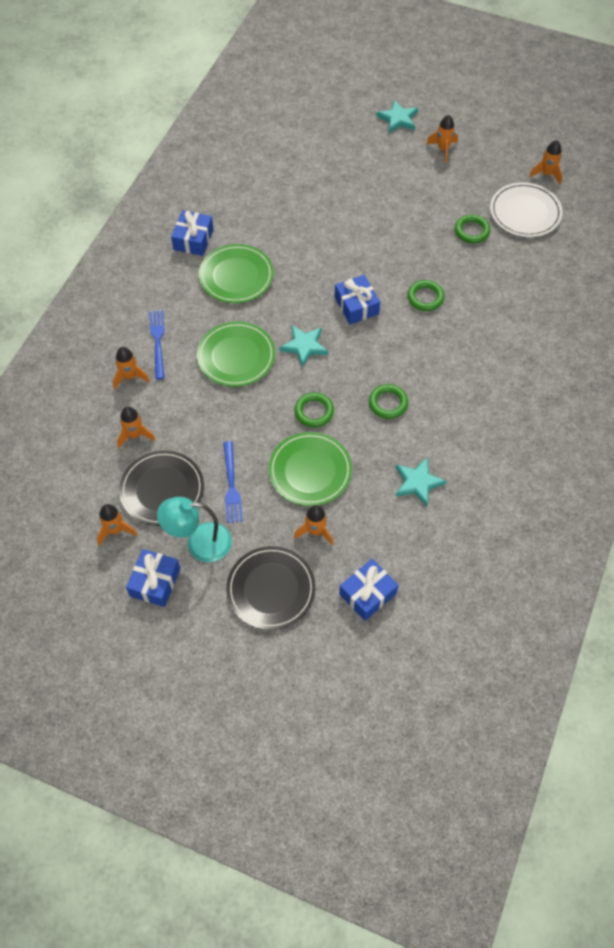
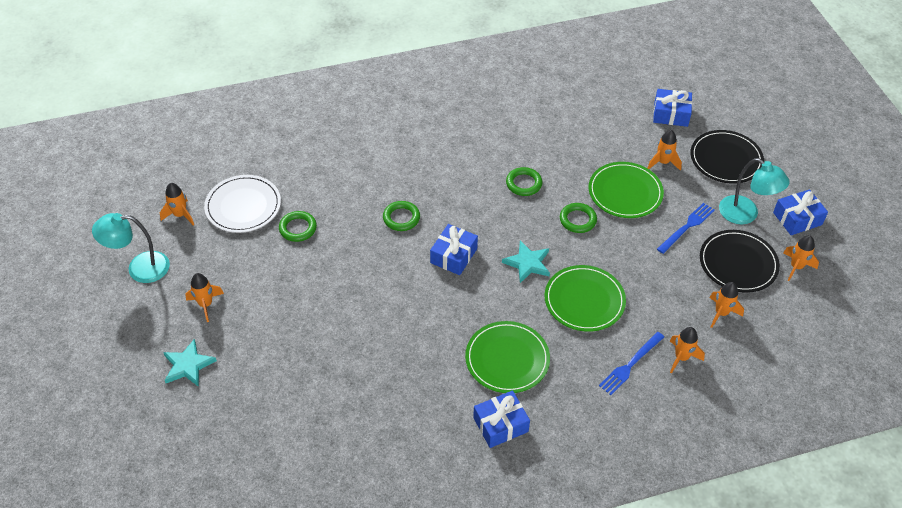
camera: 130 degrees left, 10 degrees down
turquoise star [396,458,447,507] -> none
none -> turquoise lamp [92,213,170,283]

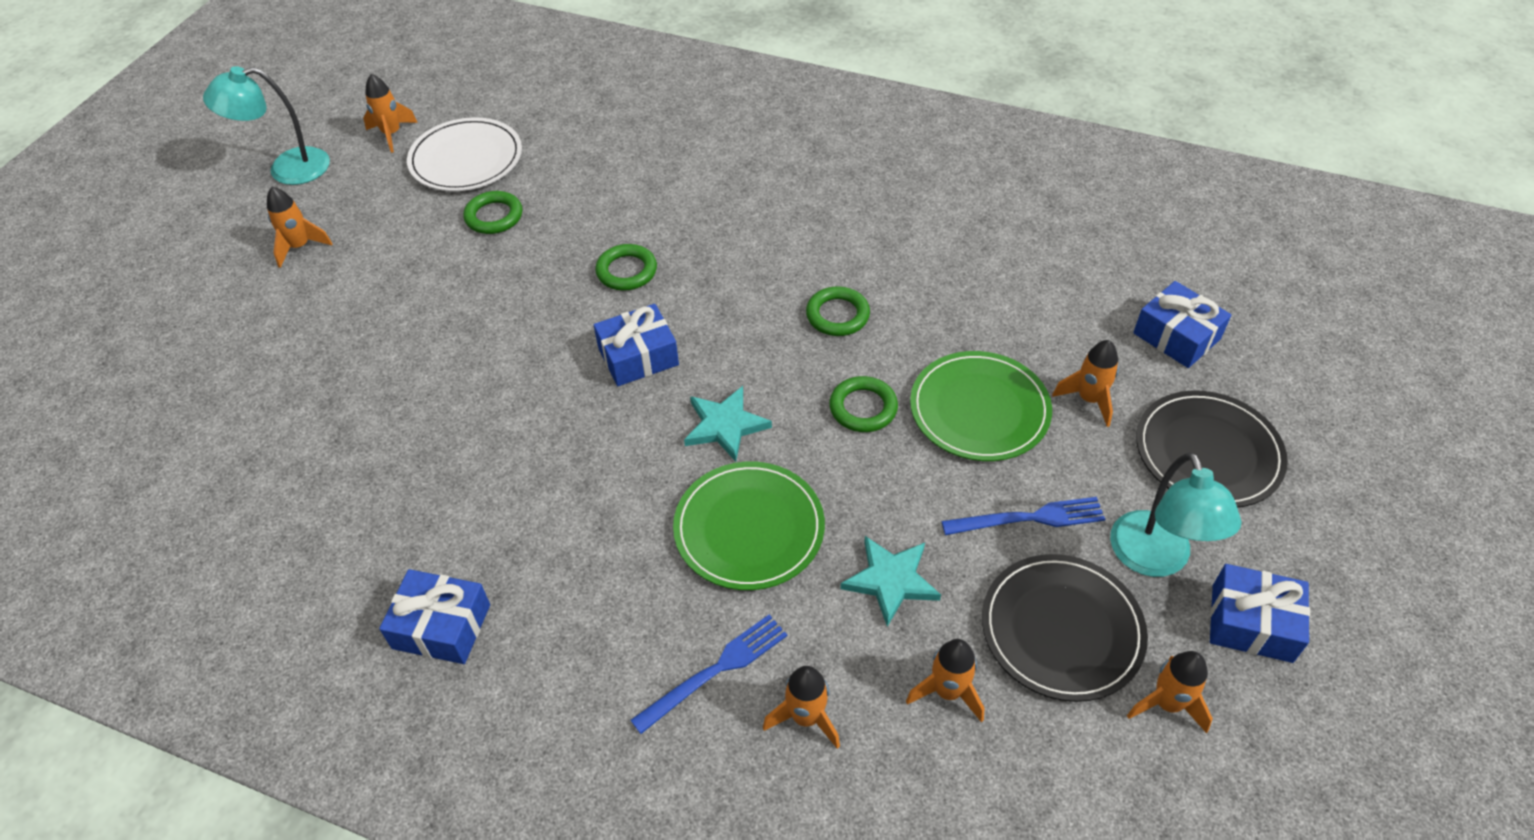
camera: 40 degrees right, 0 degrees up
turquoise lamp [92,213,170,283] -> turquoise lamp turned 45 degrees counterclockwise [203,66,330,185]
turquoise star [163,339,217,387] -> turquoise star moved to [840,536,941,627]
green plate [465,321,550,393] -> none
blue fork [599,332,664,395] -> blue fork turned 150 degrees clockwise [630,615,787,734]

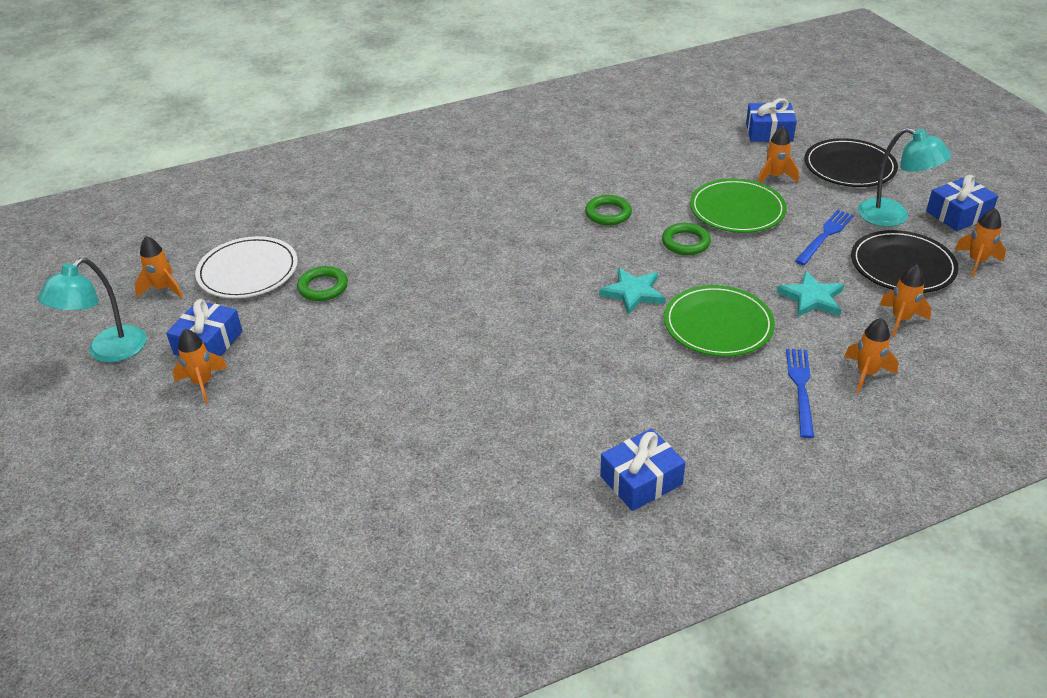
camera: 45 degrees left, 10 degrees down
blue gift [594,304,679,386] -> blue gift moved to [166,299,242,356]
green ring [595,244,657,291] -> none

